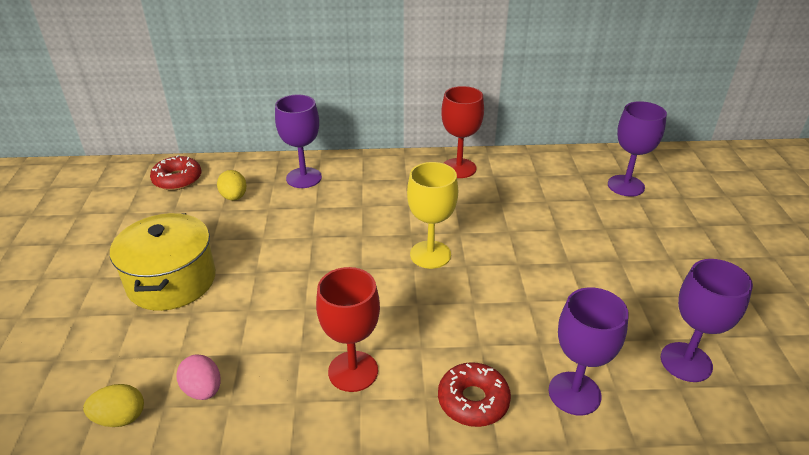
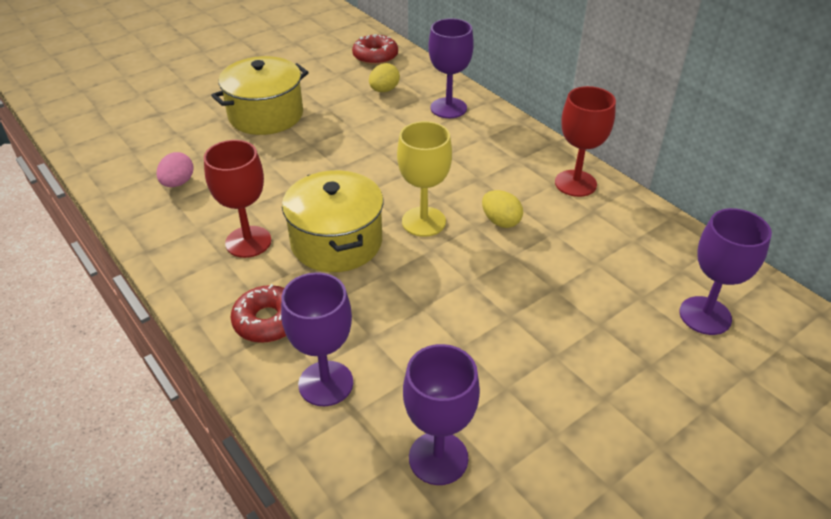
camera: 55 degrees right, 5 degrees up
yellow egg [83,384,144,427] -> yellow egg moved to [482,190,523,228]
none -> yellow pot [282,170,383,272]

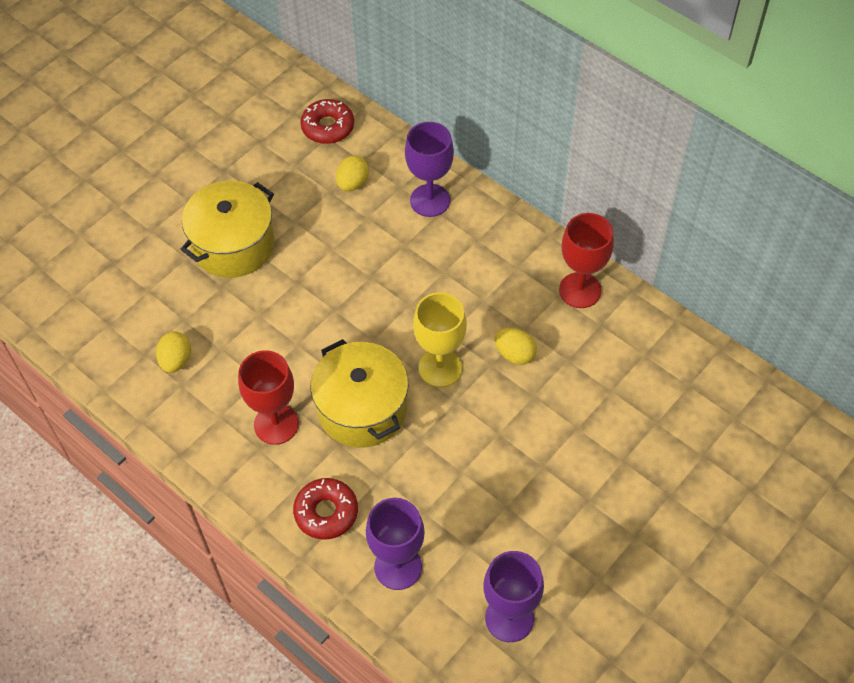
camera: 10 degrees left, 15 degrees up
pink egg [157,152,193,187] -> yellow egg [156,331,191,373]
purple goblet [679,208,772,335] -> none

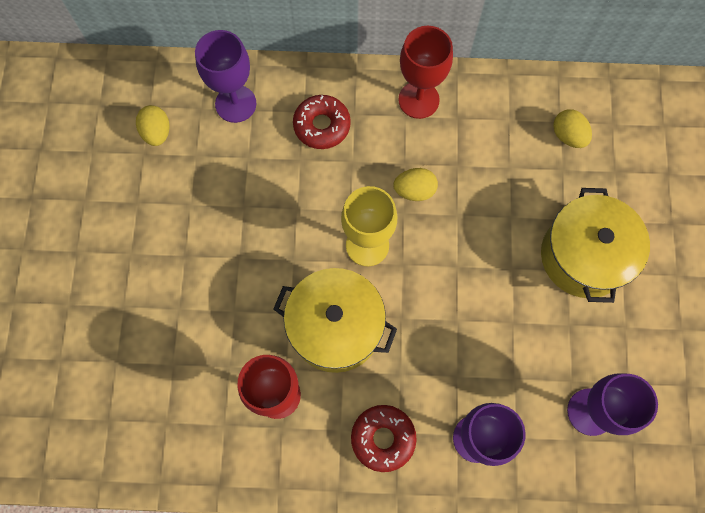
camera: 40 degrees left, 15 degrees up
yellow egg [156,331,191,373] -> yellow egg moved to [553,109,592,148]
yellow pot [180,181,275,278] -> yellow pot moved to [541,188,650,303]
red donut [300,99,354,144] -> red donut moved to [293,95,351,149]

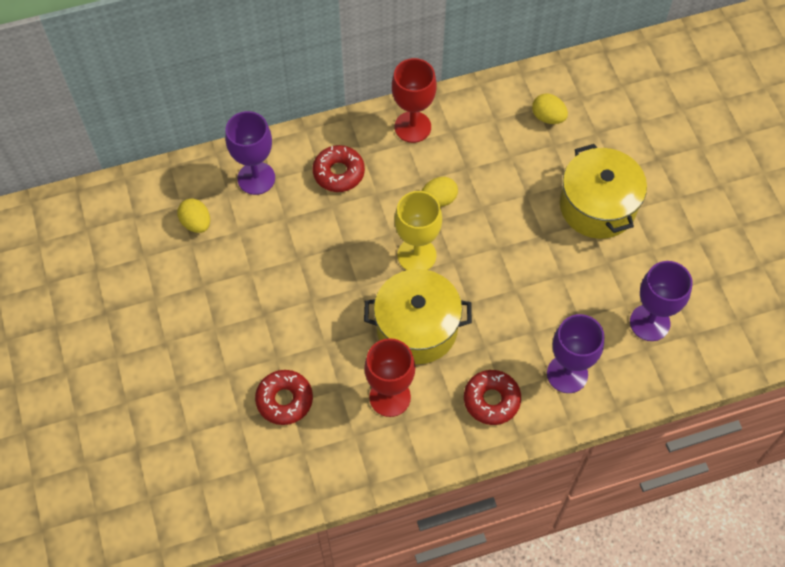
camera: 20 degrees left, 10 degrees down
none -> red donut [255,370,313,425]

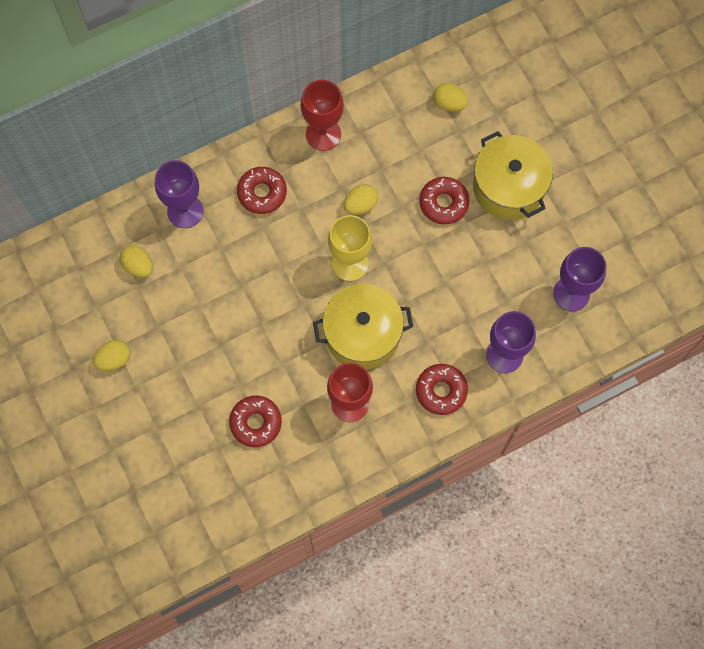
camera: 10 degrees left, 10 degrees up
none -> yellow egg [93,340,130,371]
none -> red donut [419,177,470,224]

